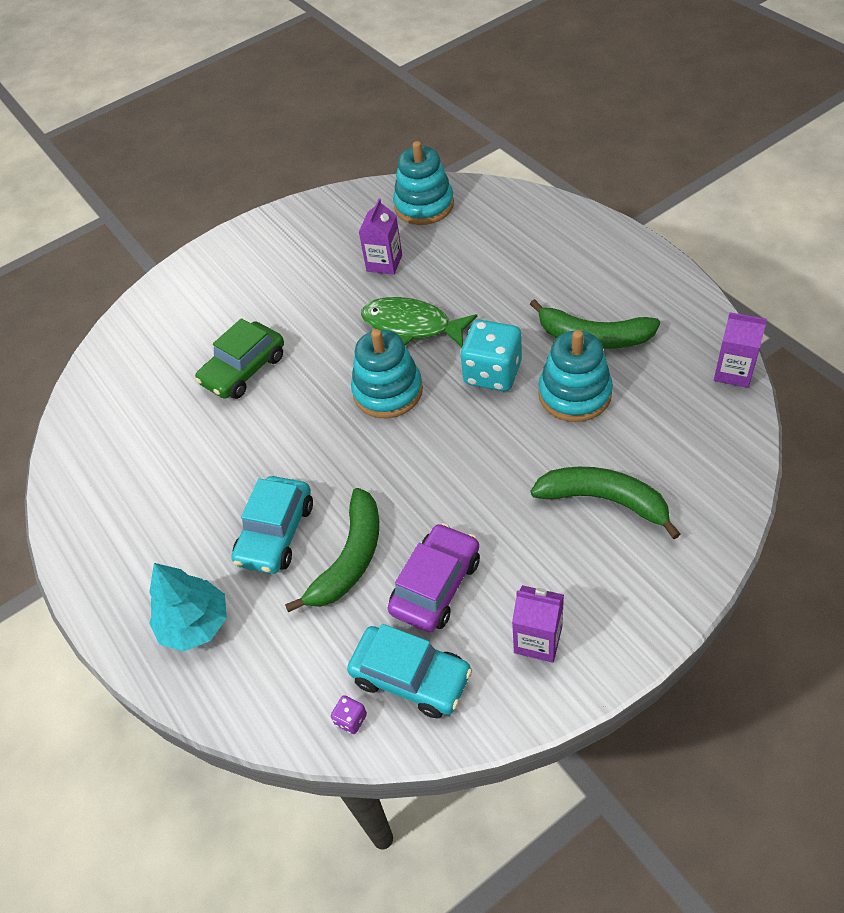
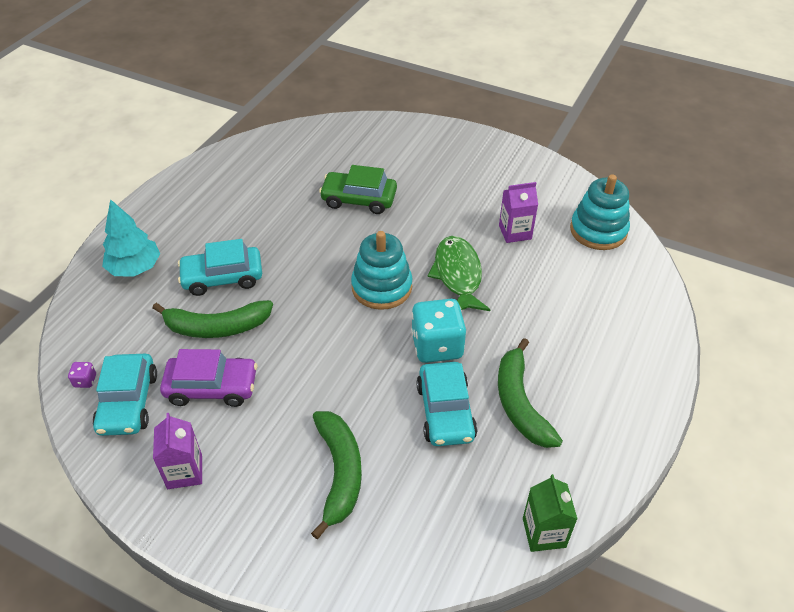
camera: 55 degrees right, 5 degrees down
turquoise stacking toy [538,330,613,422] -> turquoise car [416,362,477,446]
purple carton [714,312,767,388] -> green carton [523,474,577,552]

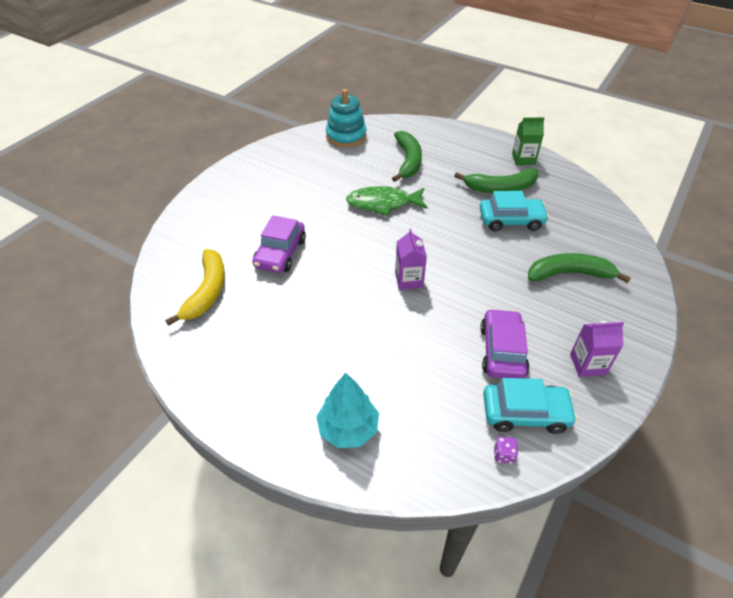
camera: 85 degrees left, 0 degrees up
green banana [153,300,273,338] -> green banana moved to [392,131,422,182]
turquoise car [178,239,262,296] -> none
green car [319,165,397,214] -> purple car [252,216,306,273]
turquoise stacking toy [351,231,412,310] -> none
turquoise dice [411,299,466,363] -> none
purple carton [499,182,538,243] -> purple carton moved to [395,229,427,290]
green carton [523,474,577,552] -> green carton moved to [512,117,544,165]
none -> yellow banana [165,249,225,326]

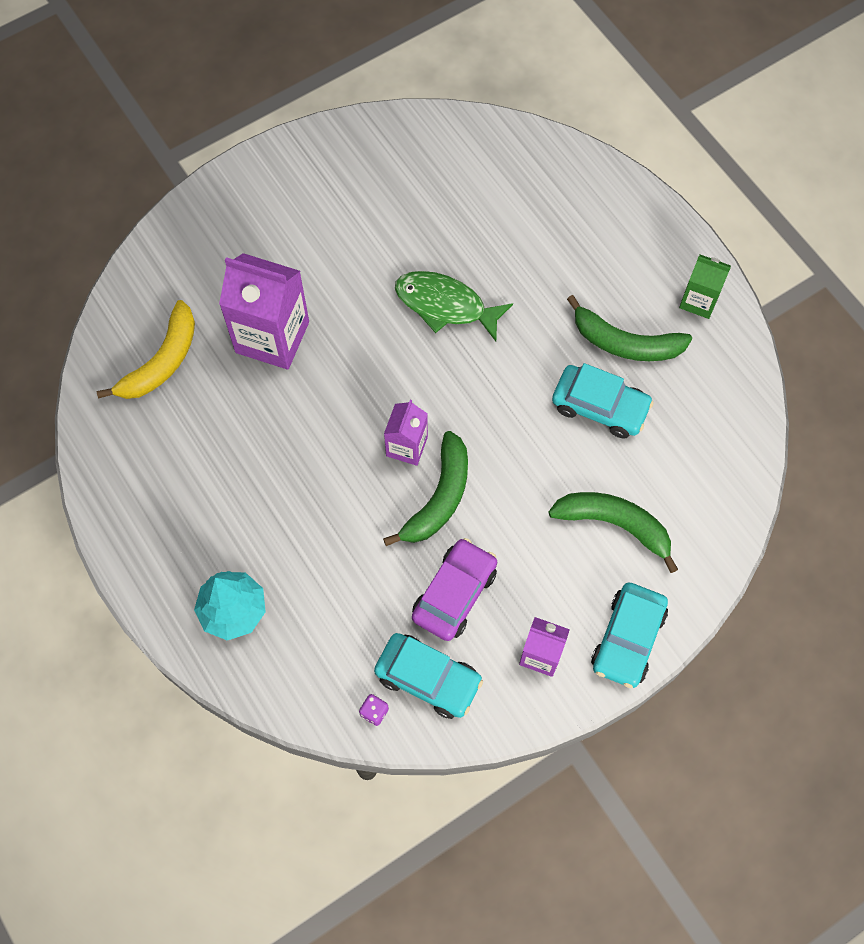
camera: 25 degrees right, 20 degrees up
purple car [252,216,306,273] -> purple carton [219,253,309,370]
turquoise stacking toy [326,89,367,148] -> none
green banana [392,131,422,182] -> green banana moved to [383,431,468,546]
none -> turquoise car [591,582,668,688]

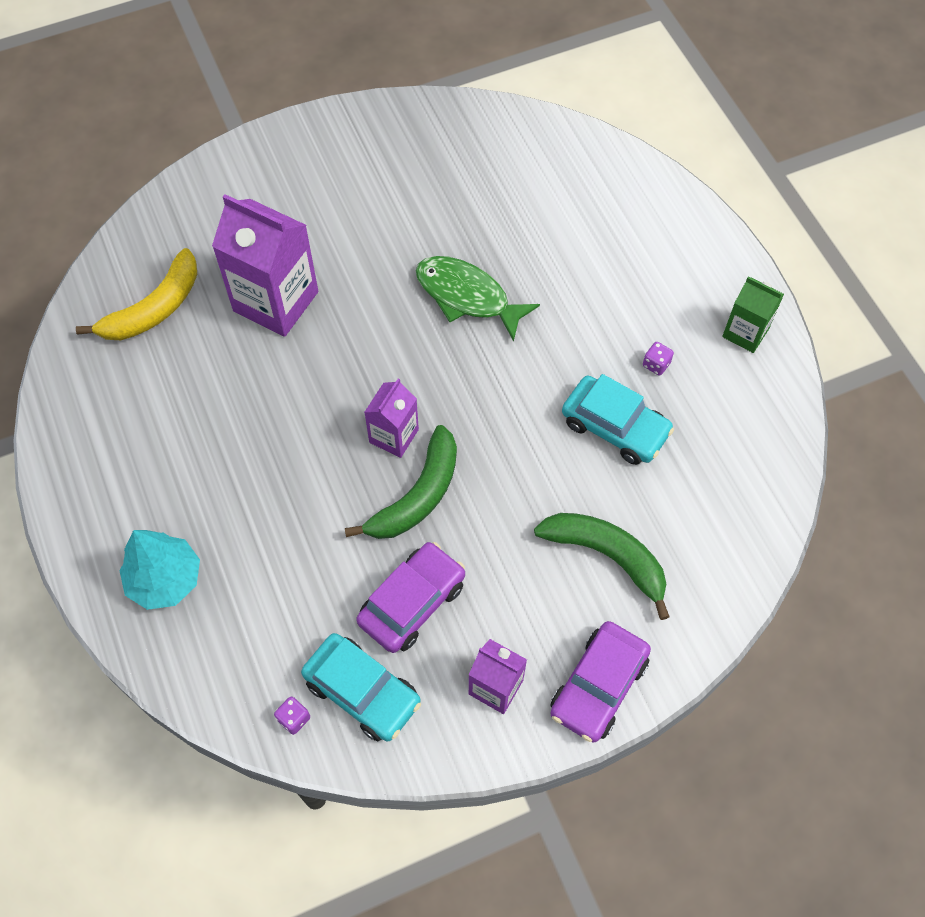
camera: 10 degrees right, 5 degrees down
green banana [567,295,692,361] -> purple dice [643,342,674,376]
turquoise car [591,582,668,688] -> purple car [550,621,651,743]

